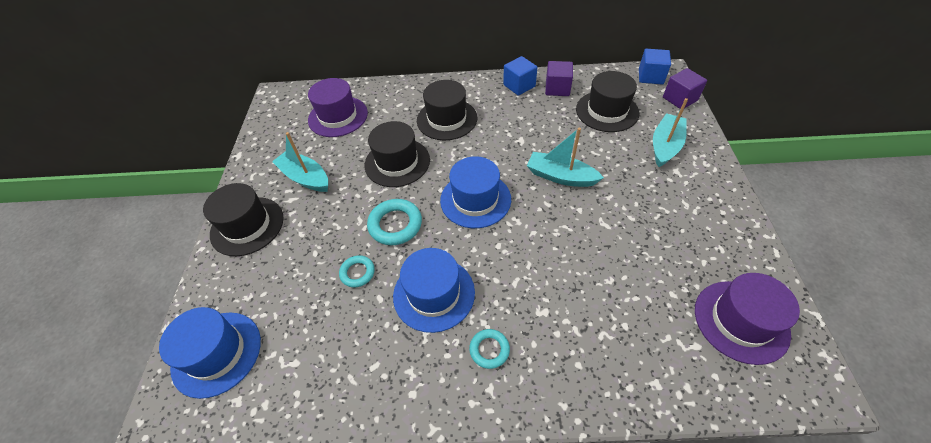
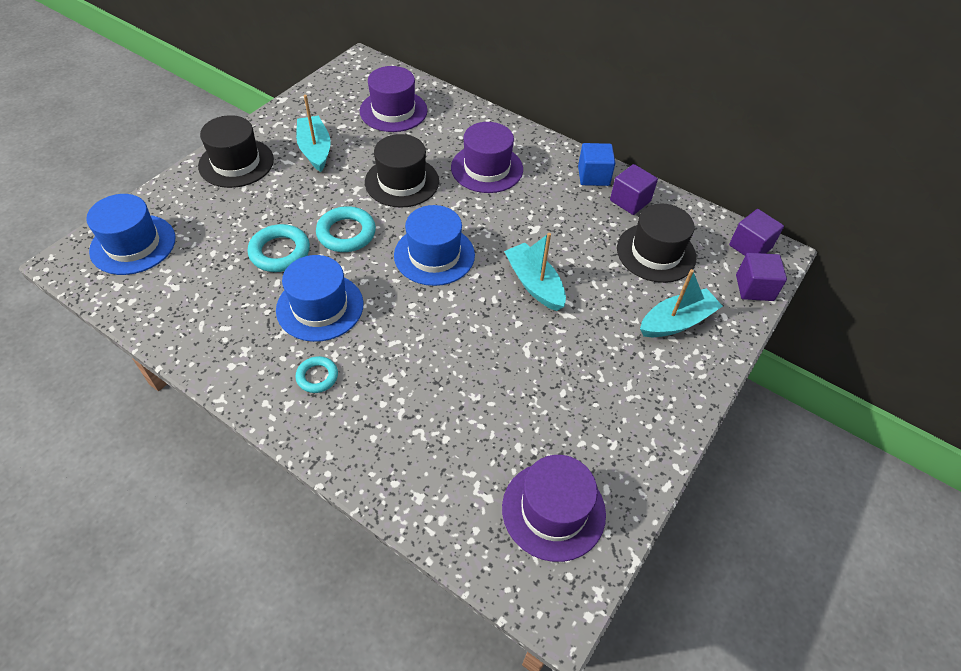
camera: 30 degrees right, 0 degrees up
turquoise ring [339,255,375,288] -> turquoise ring [248,224,310,272], size x1.65
black hat [417,80,477,140] -> purple hat [451,122,523,193]
blue cube [639,49,671,84] -> purple cube [729,209,784,256]

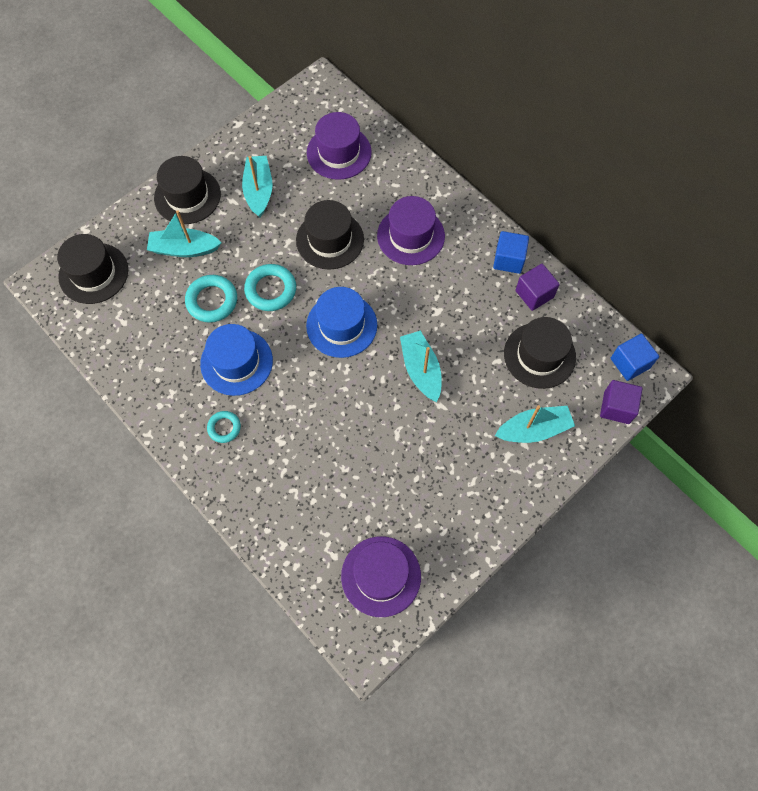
camera: 15 degrees right, 15 degrees up
blue hat [86,194,175,275] -> black hat [57,234,128,304]
purple cube [729,209,784,256] -> blue cube [611,333,659,381]
none -> turquoise boat [147,211,222,257]

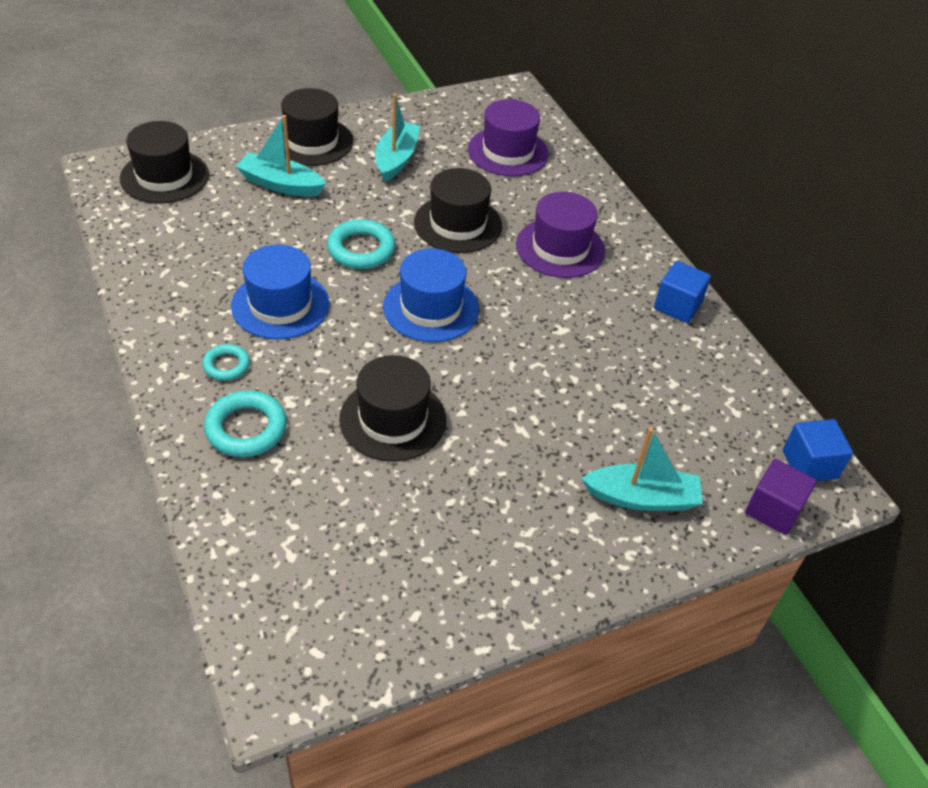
camera: 15 degrees right, 20 degrees down
turquoise ring [185,275,237,323] -> turquoise ring moved to [204,390,287,457]
purple hat [341,536,421,617] -> none
turquoise boat [400,331,442,402] -> none
black hat [504,317,576,389] -> black hat moved to [339,355,446,462]
purple cube [515,264,560,311] -> none

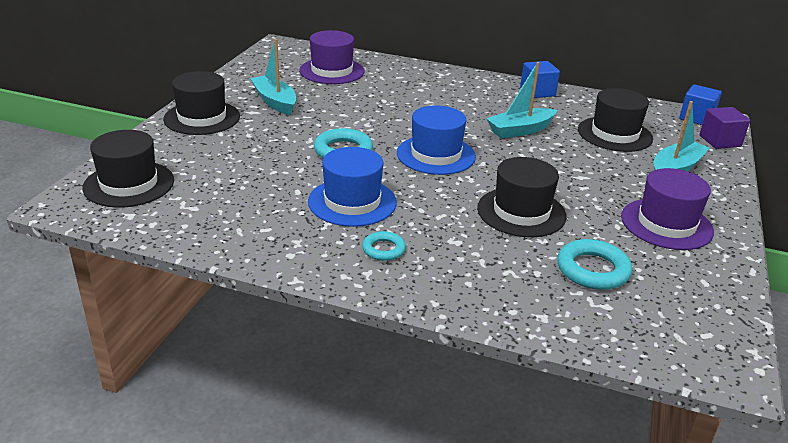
camera: 45 degrees left, 15 degrees down
turquoise ring [204,390,287,457] -> turquoise ring moved to [557,239,632,290]
turquoise boat [236,115,326,197] -> turquoise boat moved to [486,62,557,138]
black hat [414,168,502,253] -> black hat moved to [578,88,653,152]
purple hat [516,192,605,278] -> purple hat moved to [621,168,714,250]

